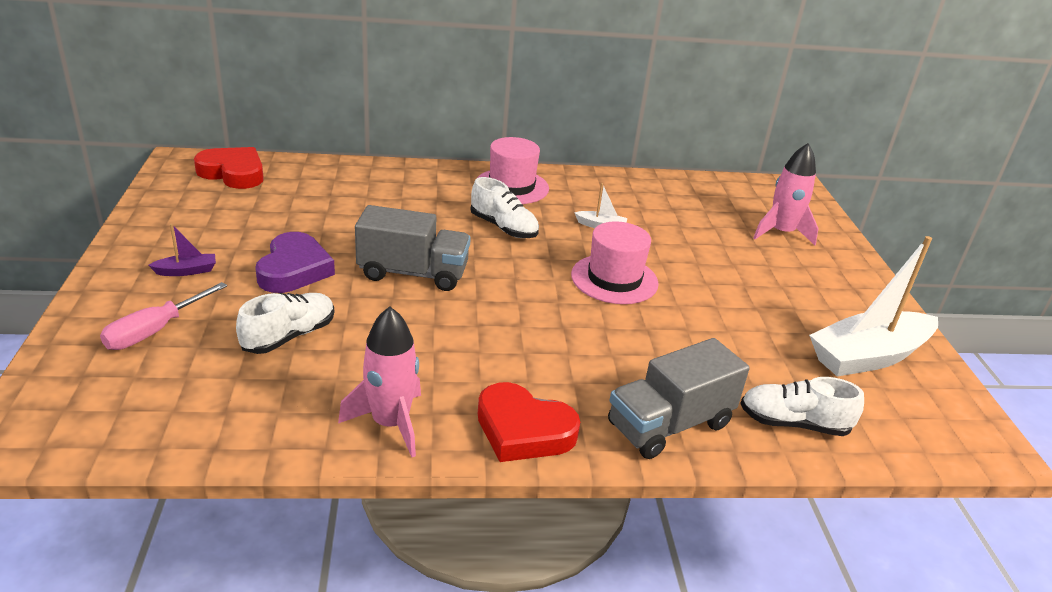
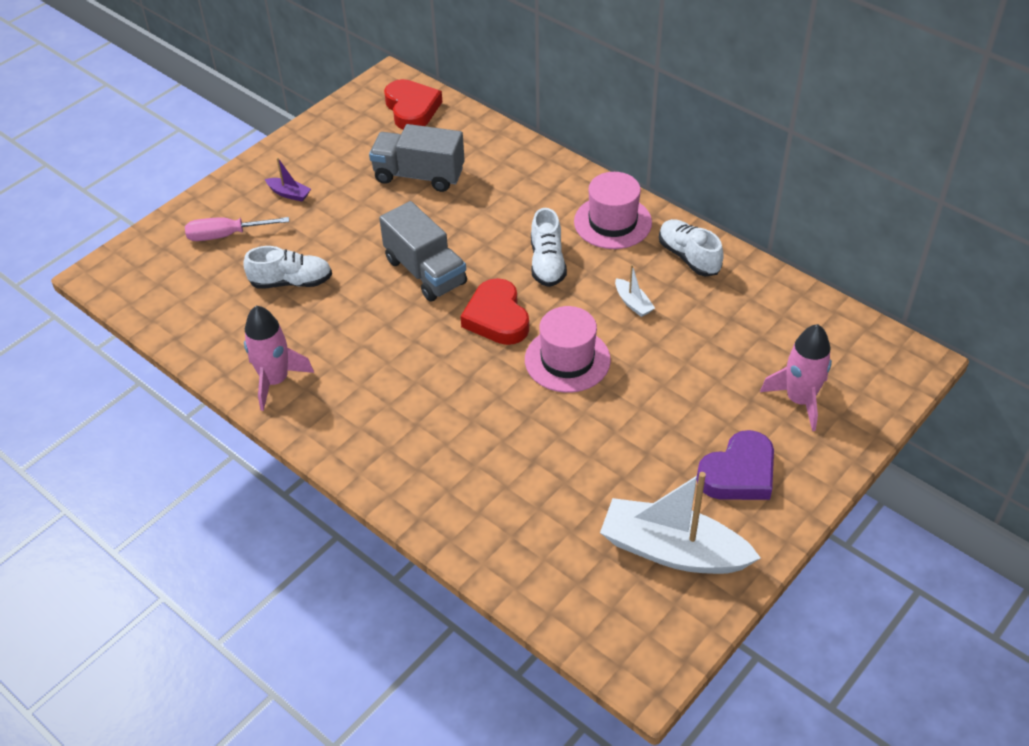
camera: 50 degrees right, 15 degrees up
purple heart [255,232,335,293] -> purple heart moved to [696,430,774,500]
red heart [478,382,580,462] -> red heart moved to [461,278,529,345]
grey truck [608,338,750,459] -> grey truck moved to [369,124,465,192]
white shoe [740,377,864,436] -> white shoe moved to [659,219,724,276]

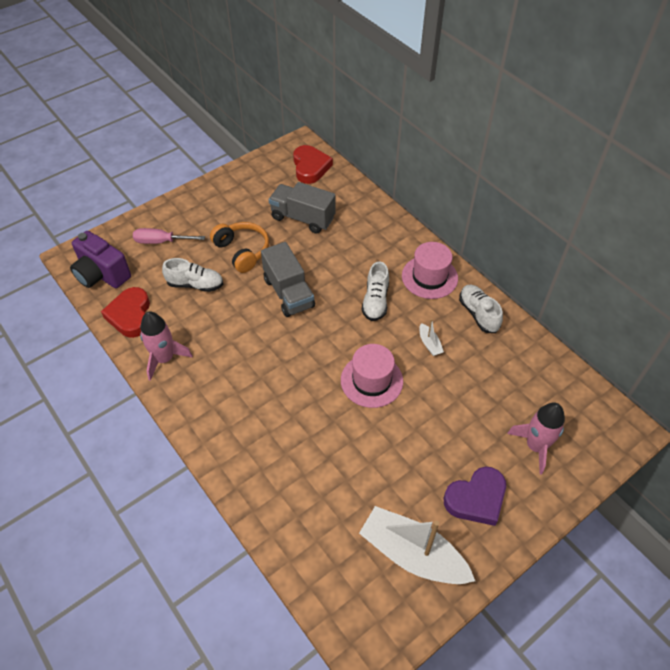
camera: 10 degrees right, 5 degrees up
purple boat [265,157,311,201] -> none
red heart [461,278,529,345] -> red heart moved to [101,287,150,338]
none -> purple camera [70,231,131,288]
none -> orange headphones [210,222,269,273]

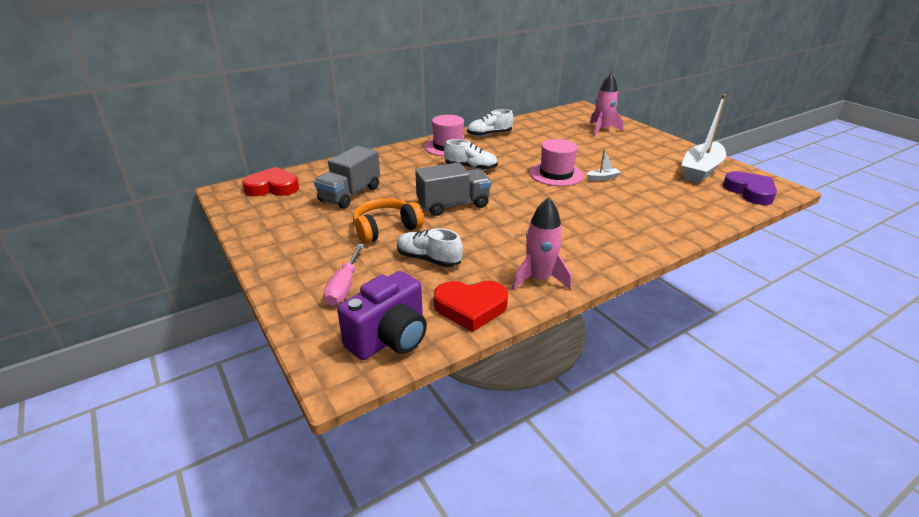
camera: 85 degrees left, 20 degrees down
white shoe [162,258,223,292] -> white shoe turned 75 degrees counterclockwise [397,228,463,267]
white boat [419,319,444,356] -> white boat moved to [586,149,621,181]
purple heart [444,466,506,526] -> purple heart moved to [723,171,777,205]

